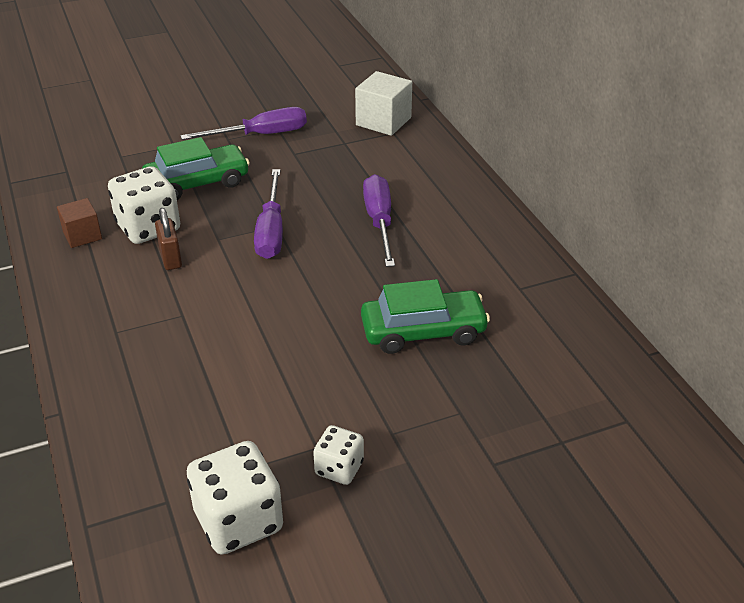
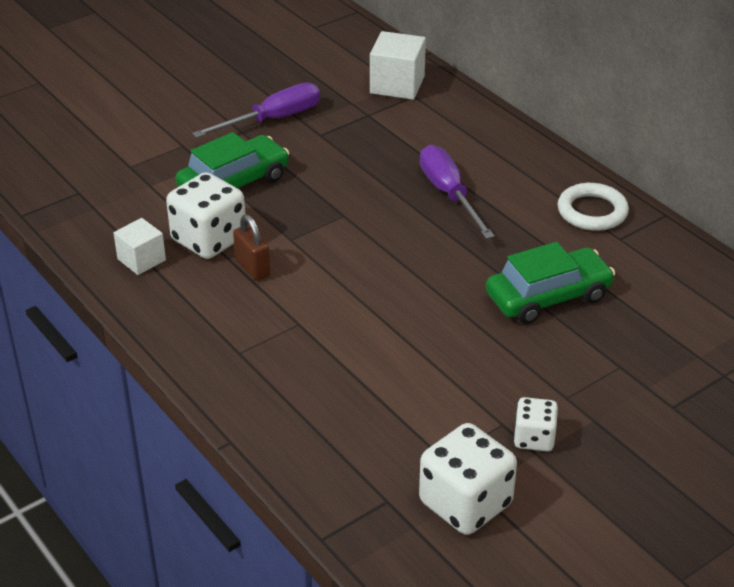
camera: 15 degrees left, 0 degrees up
brown cube [57,198,102,248] -> white cube [114,218,166,275]
purple screwdriver [254,169,283,259] -> none
none -> white ring [558,183,629,231]

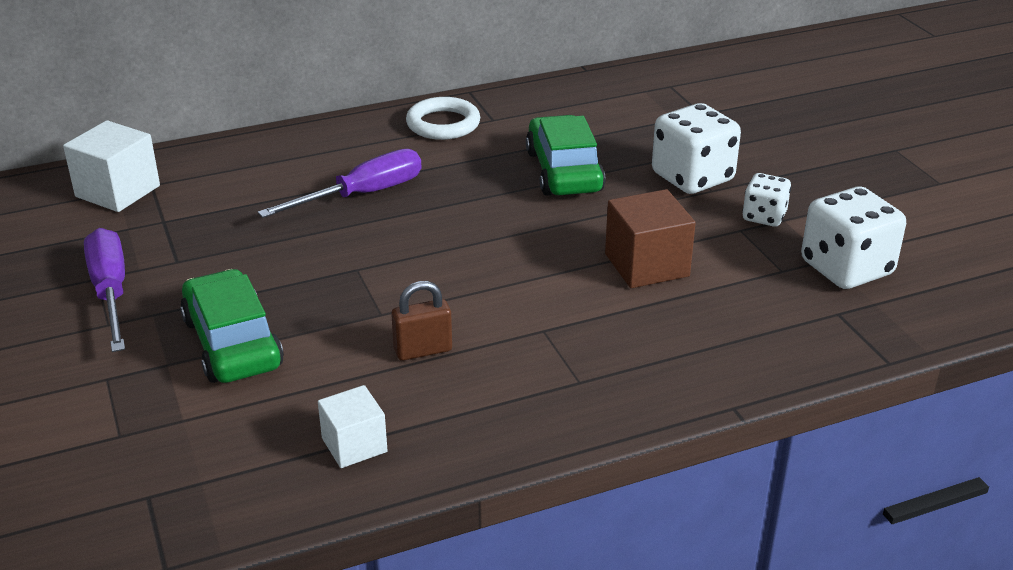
camera: 75 degrees left, 5 degrees down
white dice [166,172,245,259] -> white dice moved to [652,103,741,194]
purple screwdriver [420,145,495,239] -> purple screwdriver turned 150 degrees clockwise [258,149,422,218]
none -> brown cube [605,189,696,288]

